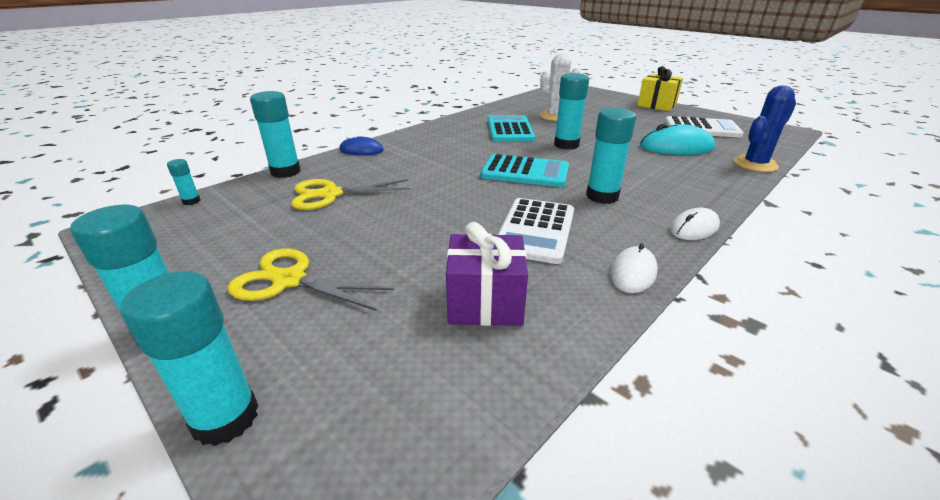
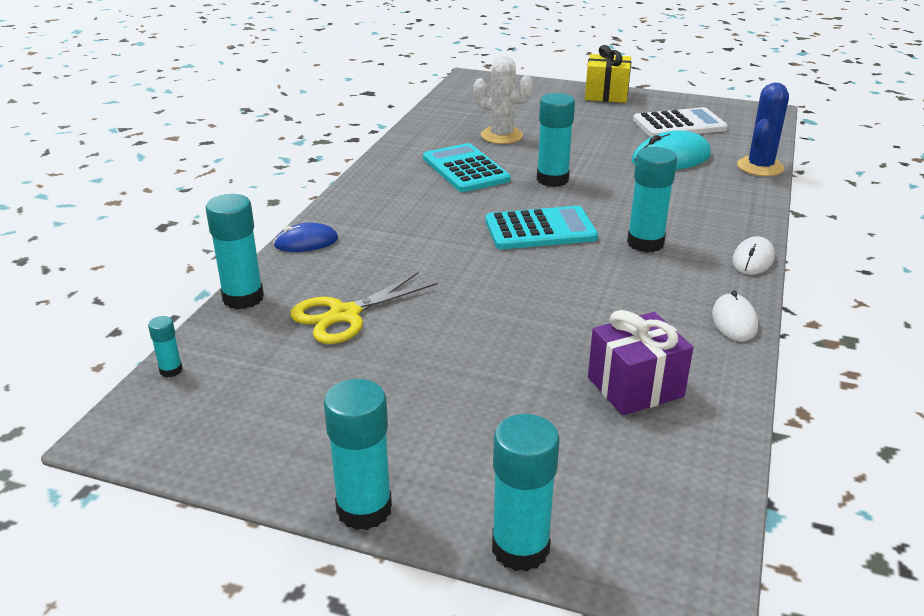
camera: 25 degrees left, 0 degrees up
yellow scissors [228,249,394,311] -> none
white calculator [498,198,574,264] -> none

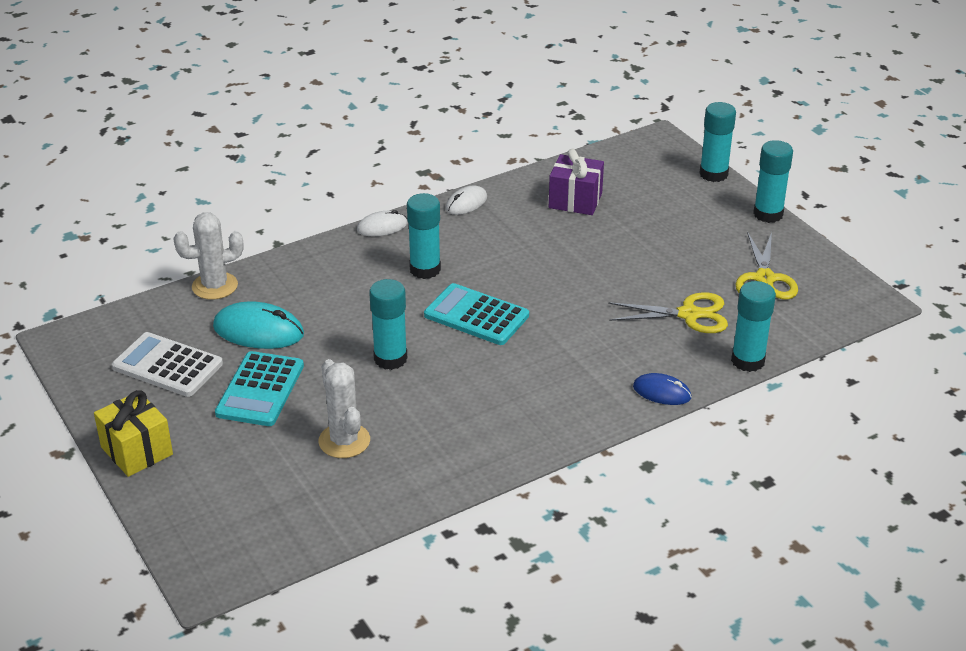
camera: 140 degrees left, 5 degrees up
turquoise glue stick [148,316,183,377] -> none
turquoise calculator [423,143,511,192] -> turquoise calculator moved to [215,351,304,426]
blue cactus [737,83,789,176] -> white cactus [173,212,243,300]
none -> yellow scissors [735,232,798,300]

